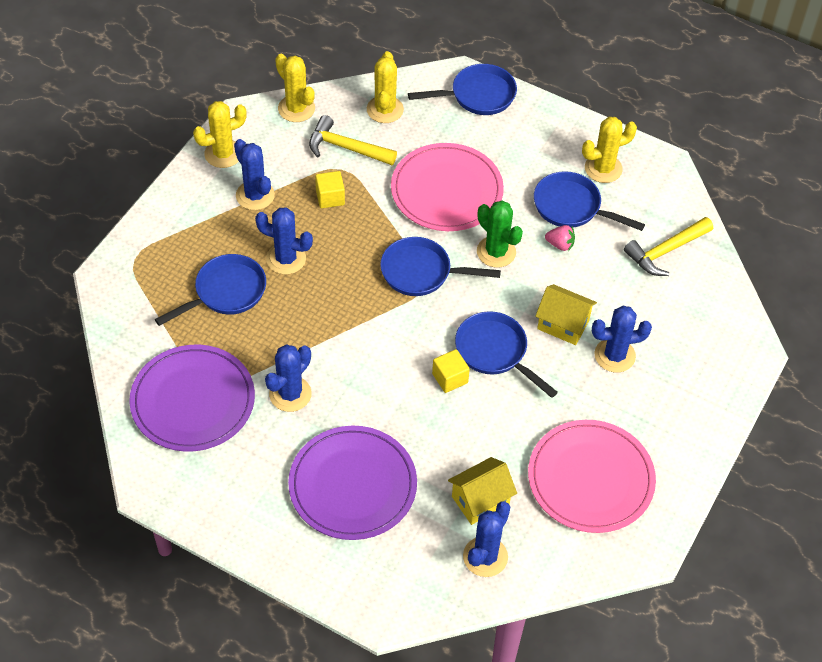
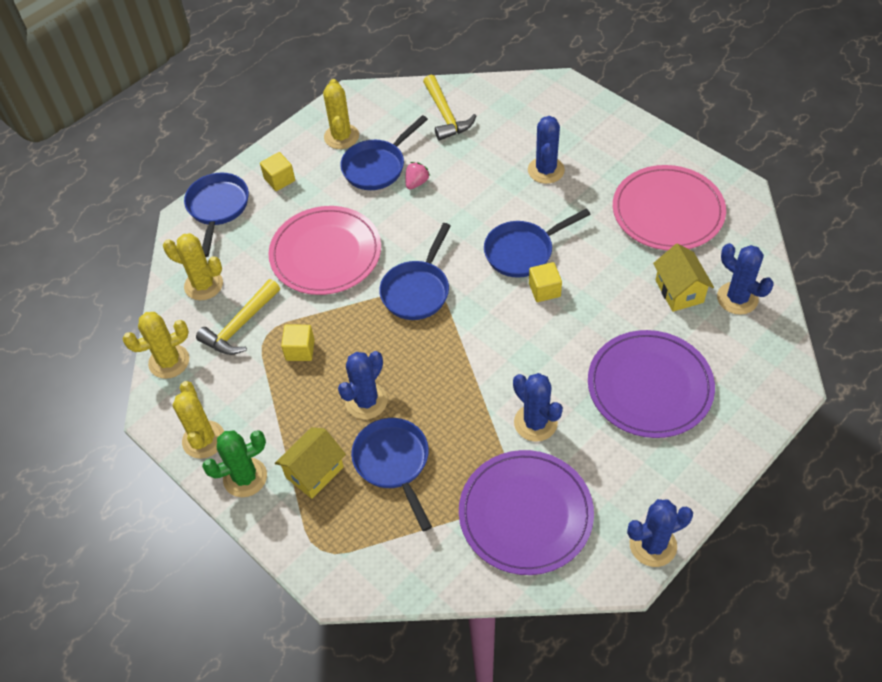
camera: 70 degrees left, 0 degrees up
blue cactus [234,139,275,210] -> blue cactus moved to [627,499,693,567]
green cactus [477,201,523,268] -> green cactus moved to [202,430,267,497]
yellow house [535,284,597,345] -> yellow house moved to [275,427,346,499]
none -> yellow cube [260,152,295,191]

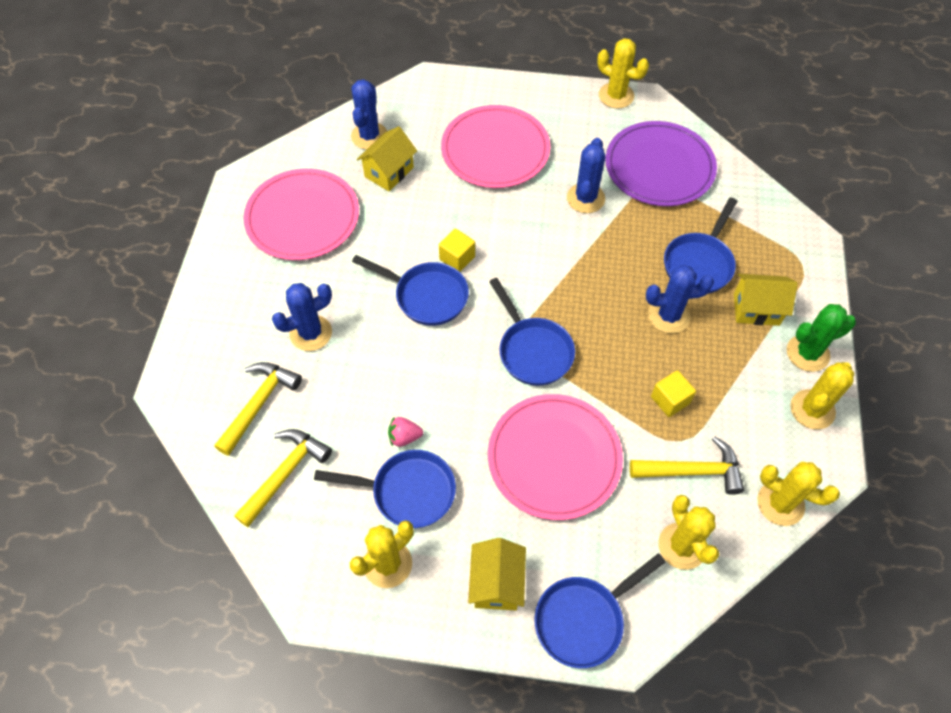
camera: 130 degrees left, 5 degrees up
green cactus [202,430,267,497] -> green cactus turned 45 degrees counterclockwise [787,304,856,372]
yellow cube [260,152,295,191] -> yellow house [468,538,526,610]
blue pan [379,223,451,320] -> blue pan turned 75 degrees clockwise [489,278,575,386]
purple plate [588,330,715,438] -> pink plate [441,105,550,188]
blue cactus [627,499,693,567] -> yellow cactus [597,38,649,109]
none -> yellow hammer [214,362,302,456]

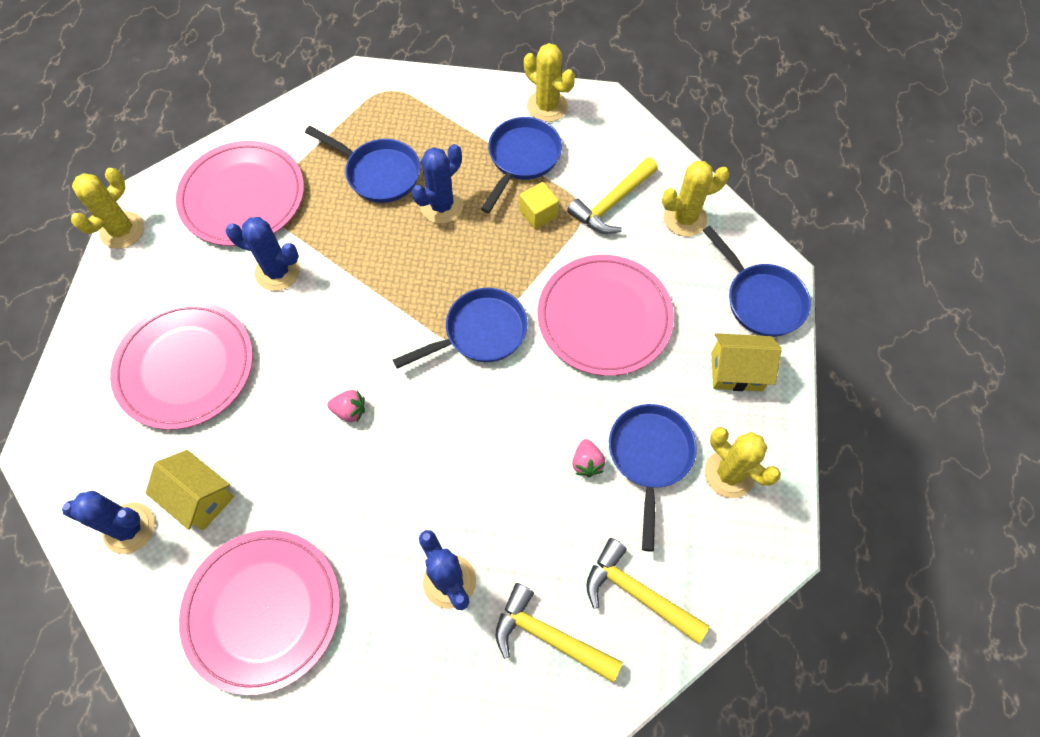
camera: 90 degrees left, 5 degrees up
blue pan [352,255,469,326] -> blue pan moved to [481,117,562,213]
yellow cube [439,229,475,272] -> pink strawberry [327,390,365,422]
purple plate [605,121,717,206] -> pink plate [176,141,304,246]
yellow hammer [630,436,744,495] -> yellow hammer turned 135 degrees counterclockwise [567,157,658,234]
blue cactus [646,265,714,333] -> blue cactus turned 45 degrees clockwise [412,144,463,224]
yellow house [734,274,798,326] -> none
yellow cactus [757,462,840,526] -> none
green cactus [787,304,856,372] -> none

